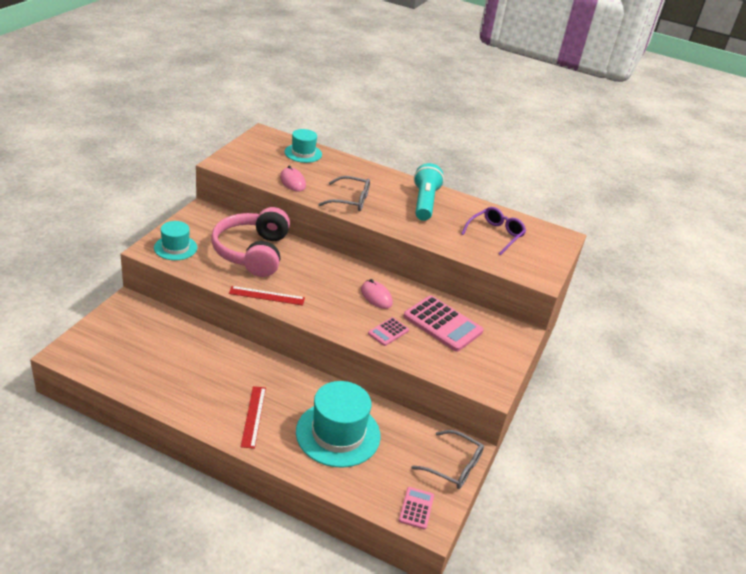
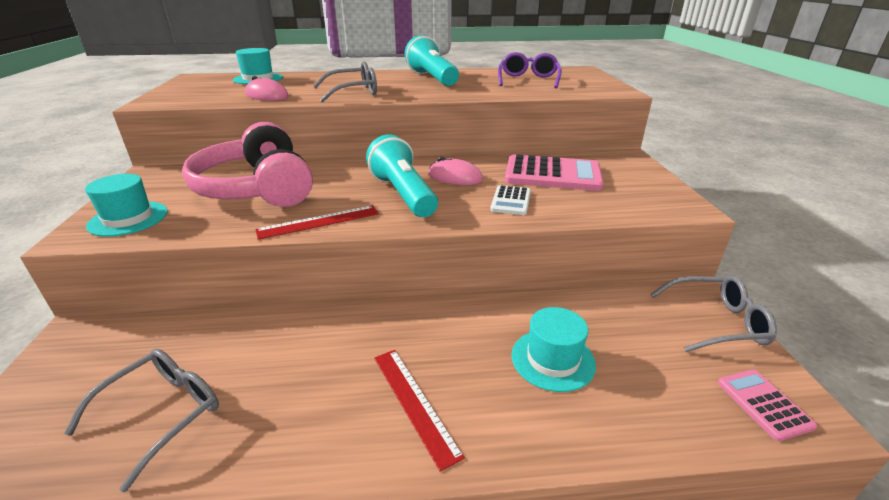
camera: 25 degrees left, 5 degrees down
turquoise hat [296,381,381,468] -> turquoise hat [512,307,596,392], size x0.58
pink calculator [368,317,409,346] -> white calculator [490,185,531,215]
none -> grey glasses [64,349,219,493]
none -> turquoise flashlight [366,134,438,217]

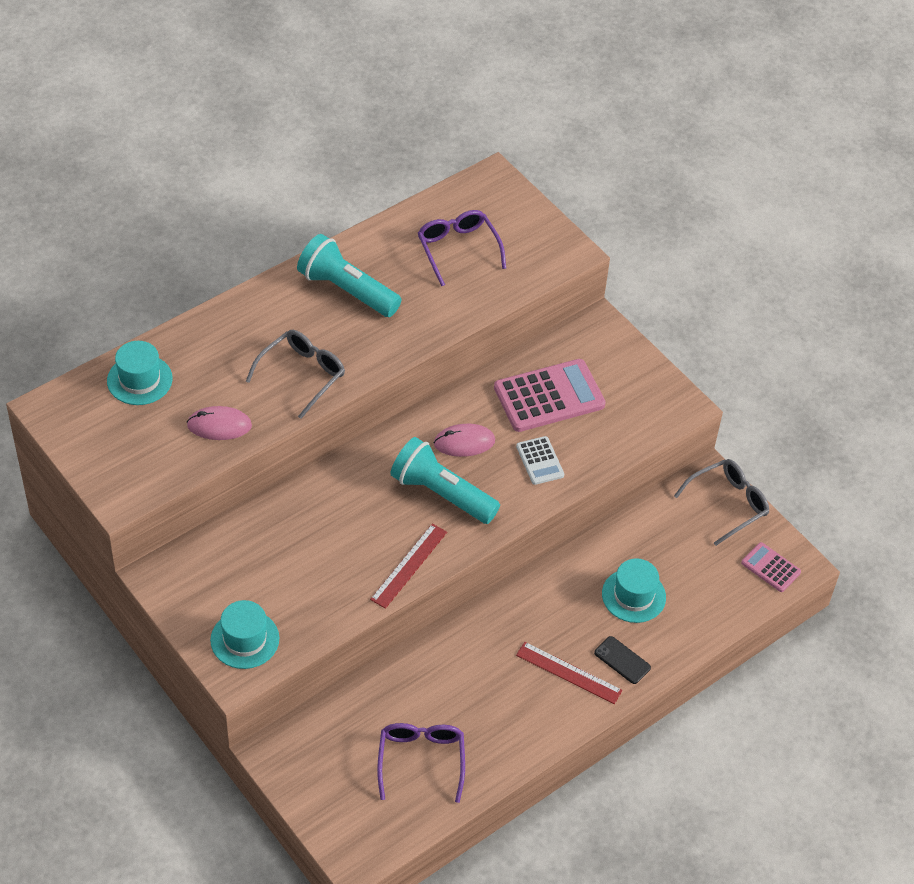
camera: 35 degrees left, 20 degrees up
grey glasses [64,349,219,493] -> purple glasses [377,723,465,803]
pink headphones [182,122,313,207] -> none
none -> black phone [594,636,651,684]

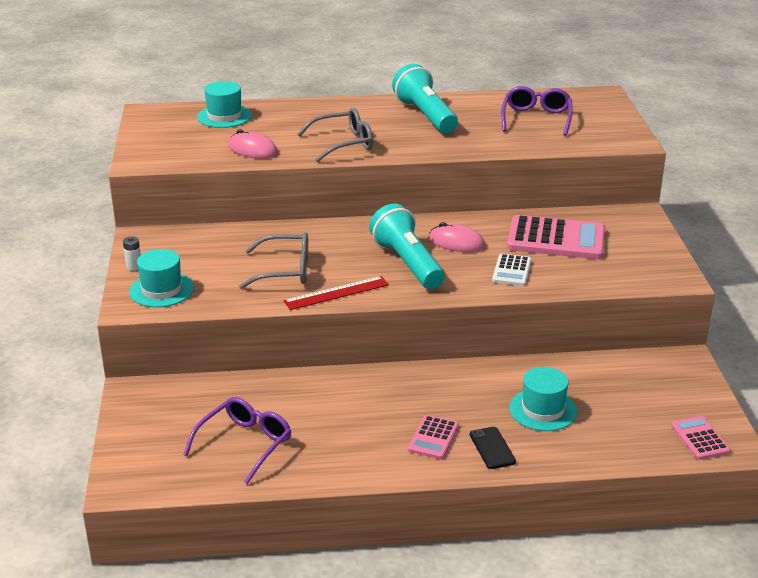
camera: 35 degrees right, 20 degrees down
red ruler [516,642,623,704] -> pink calculator [408,415,459,459]
grey glasses [674,459,769,546] -> grey glasses moved to [239,232,308,289]
none -> white battery [123,236,141,271]

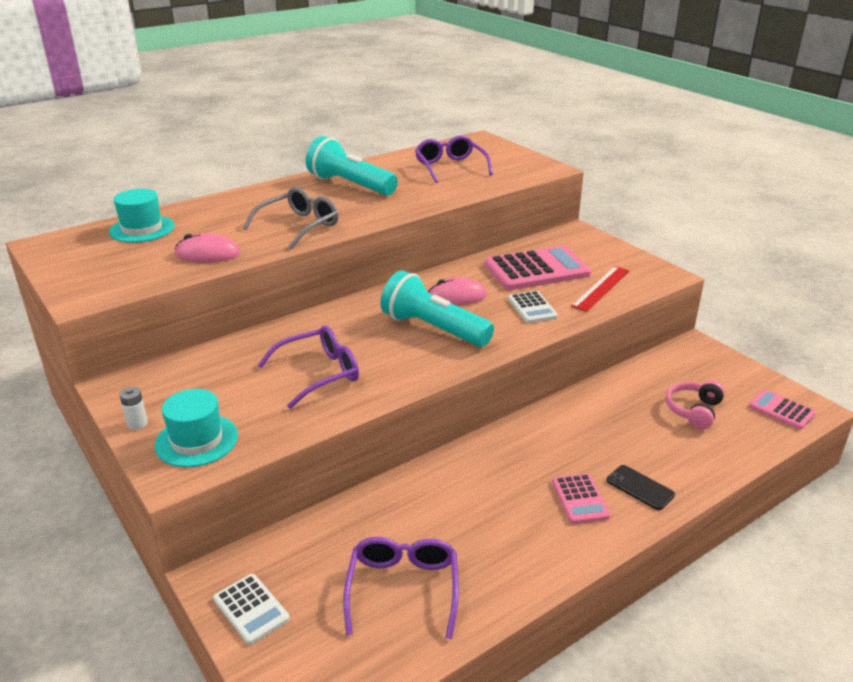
camera: 30 degrees left, 0 degrees up
grey glasses [239,232,308,289] -> purple glasses [257,325,359,409]
red ruler [284,276,389,310] -> red ruler moved to [571,266,630,312]
turquoise hat [509,367,577,431] -> none
none -> white calculator [213,574,290,645]
none -> pink headphones [666,380,725,429]

